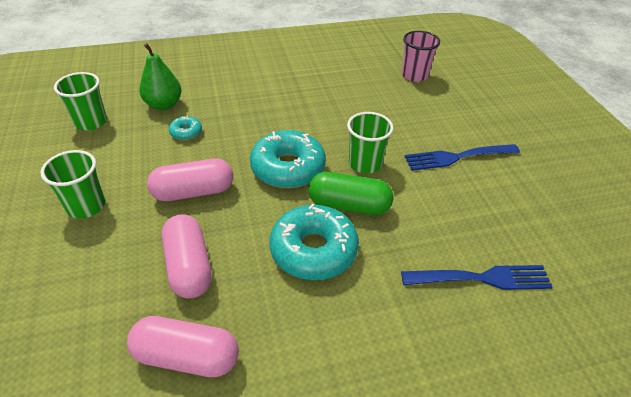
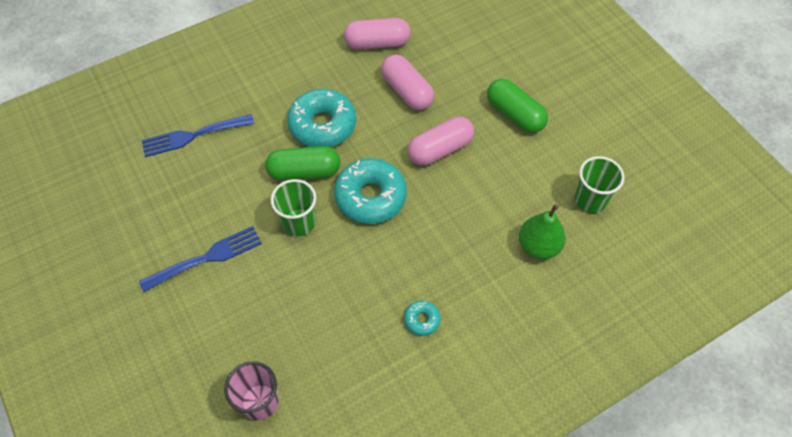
camera: 165 degrees right, 15 degrees up
green cup [41,150,105,219] -> green capsule [487,79,548,133]
turquoise donut [169,116,202,140] -> turquoise donut moved to [404,301,441,336]

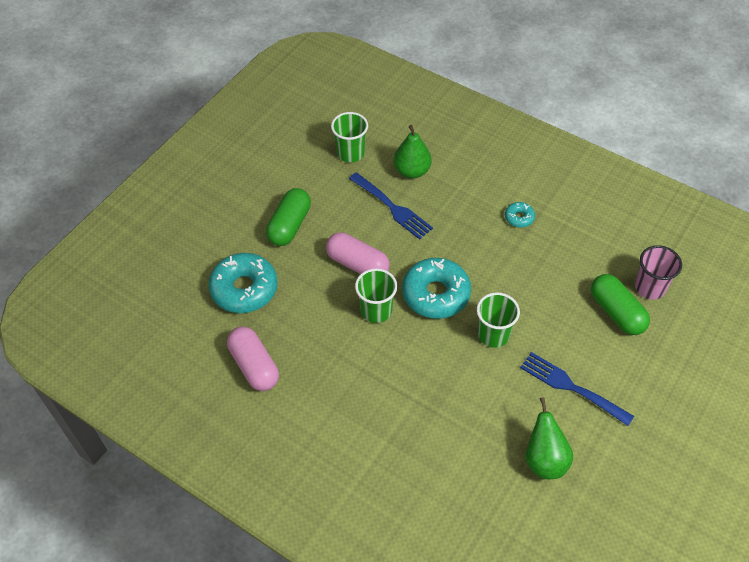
camera: 115 degrees left, 5 degrees down
blue fork [141,114,254,157] -> blue fork moved to [349,172,433,239]
green capsule [265,146,340,181] -> green capsule moved to [591,274,650,335]
turquoise donut [287,89,356,147] -> turquoise donut moved to [209,253,278,313]
pink capsule [381,54,434,110] -> none
none -> green cup [355,268,397,323]
none -> green pear [525,397,573,479]

